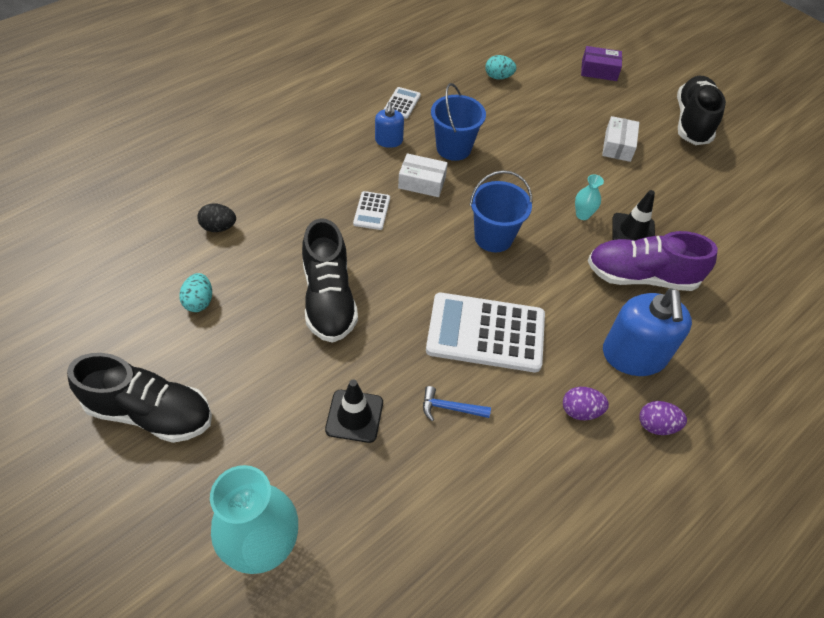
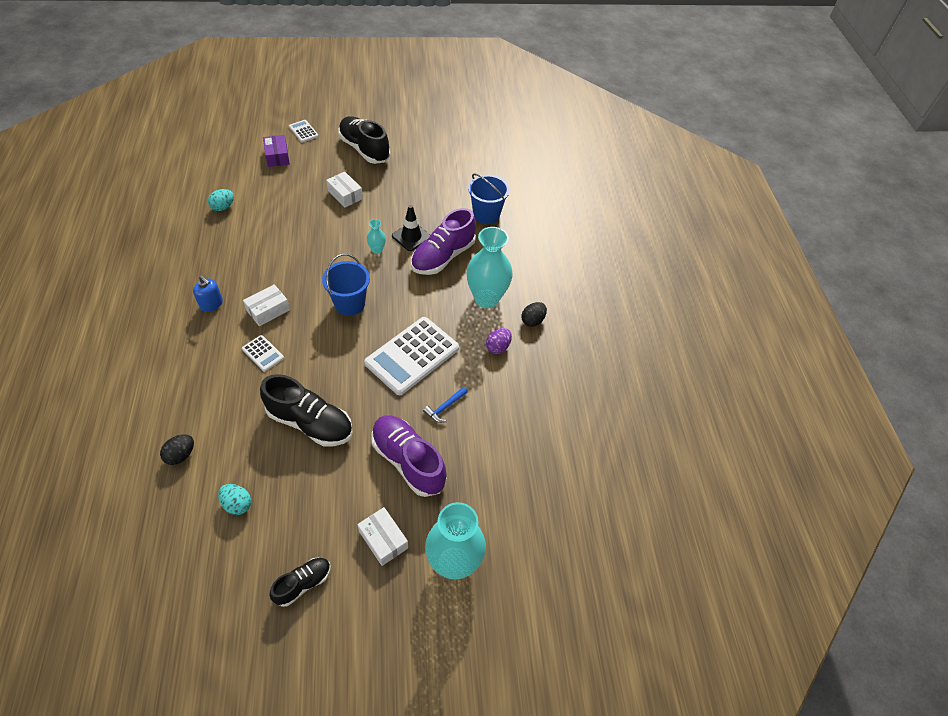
camera: 55 degrees left, 0 degrees up
black shoe [67,353,212,443] -> black shoe [269,558,331,607], size x0.56
black traffic cone [325,380,383,443] -> purple shoe [371,415,446,497]
white calculator [384,87,421,119] -> white calculator moved to [289,120,319,143]
blue bucket [431,83,486,161] -> blue bucket moved to [468,173,510,224]
purple box [581,46,622,81] -> purple box turned 60 degrees counterclockwise [263,135,290,167]
blue soap dispenser [603,288,692,376] -> turquoise vase [467,227,512,308]
purple egg [639,401,687,435] -> black egg [522,302,547,327]
none -> white box [357,507,408,566]

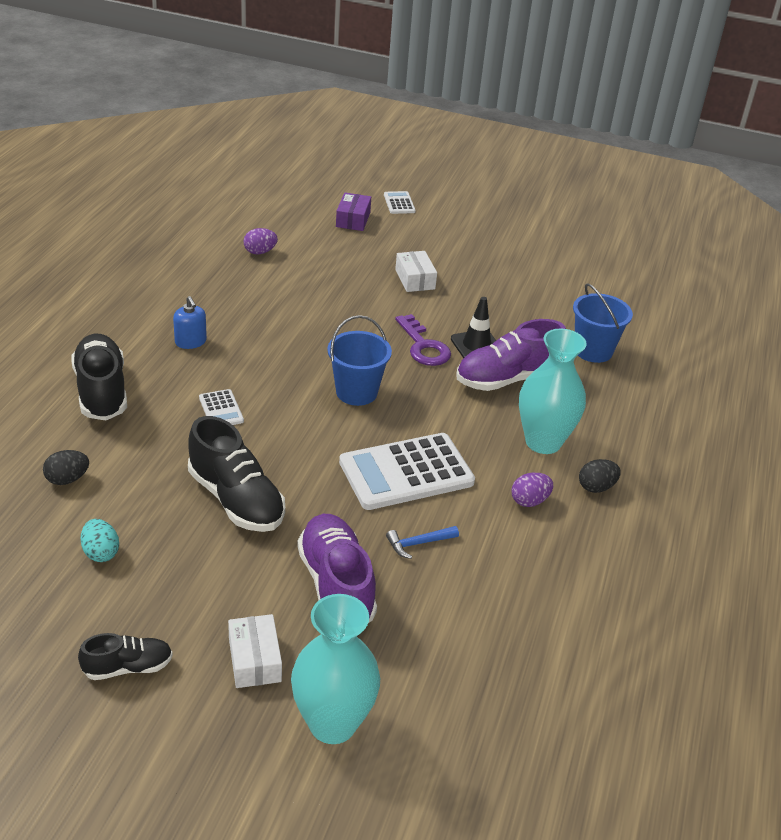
camera: 25 degrees right, 15 degrees down
turquoise egg [208,189,234,211] -> purple egg [243,228,278,254]
white box [243,284,290,326] -> none
black shoe [338,116,390,164] -> black shoe moved to [71,334,127,420]
turquoise vase [367,219,386,254] -> purple key [395,314,451,366]

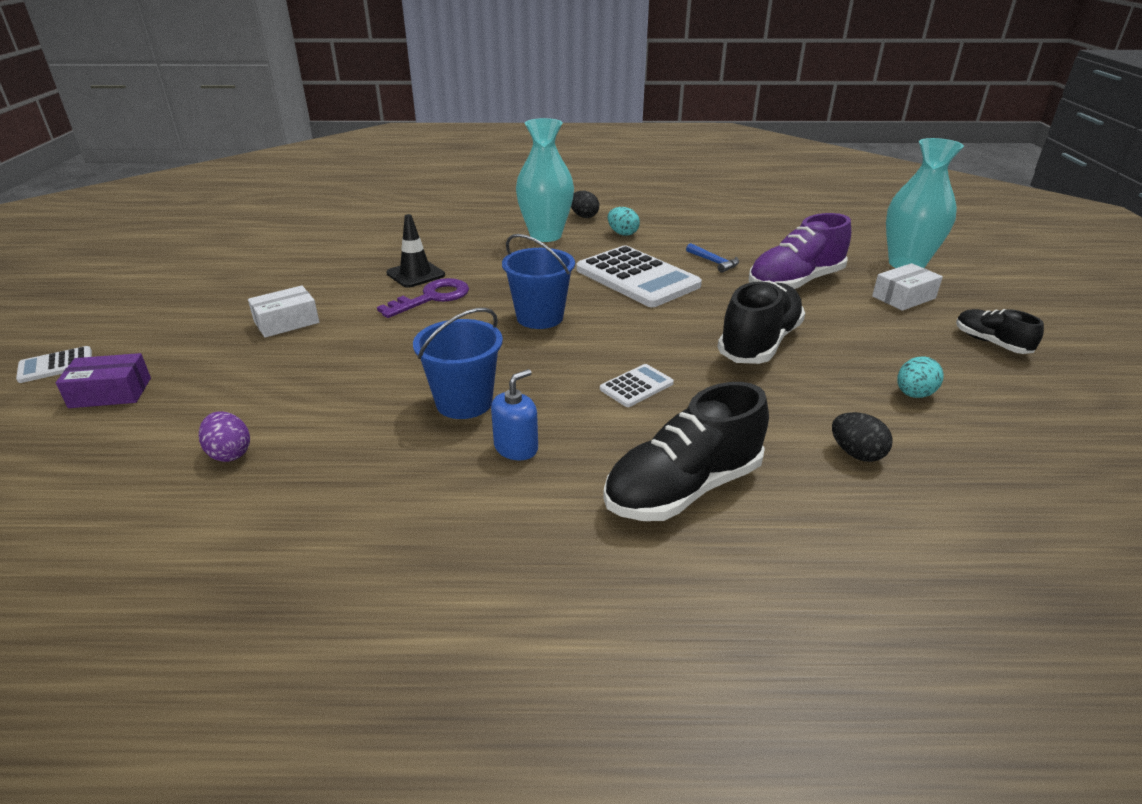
camera: 105 degrees left, 5 degrees down
purple shoe [456,319,566,391] -> none
purple egg [511,473,553,507] -> turquoise egg [608,207,640,236]
blue bucket [573,283,633,363] -> blue bucket moved to [413,308,503,419]

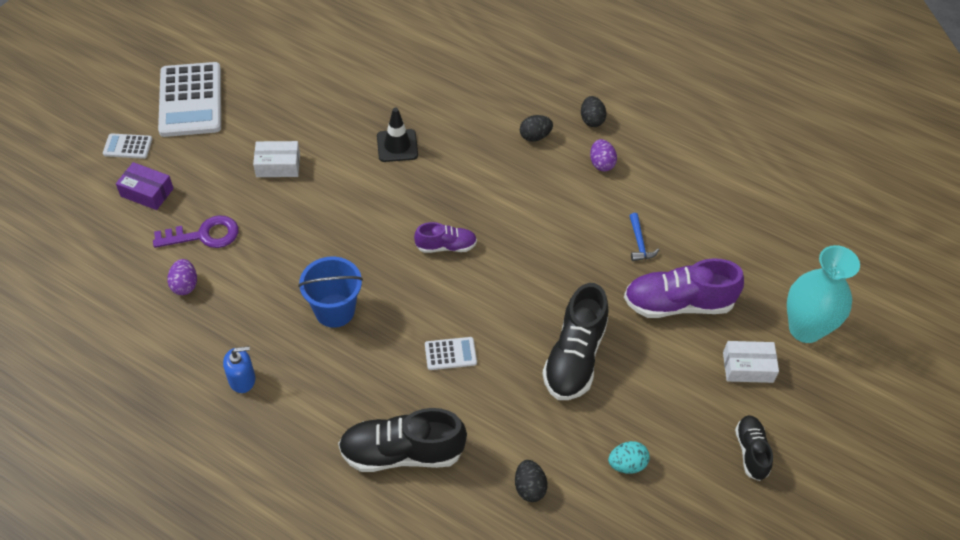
camera: 30 degrees right, 20 degrees up
purple key [377,278,469,318] -> purple key moved to [153,215,239,248]
blue soap dispenser [491,369,538,461] -> blue soap dispenser moved to [223,346,256,393]
blue bucket [502,234,575,329] -> purple shoe [414,222,477,253]
turquoise vase [516,118,574,242] -> black egg [520,115,553,142]
white calculator [576,246,702,307] -> white calculator moved to [158,62,221,137]
turquoise egg [608,207,640,236] -> purple egg [590,139,617,171]
black shoe [717,280,805,364] -> black shoe turned 135 degrees clockwise [542,283,608,400]

